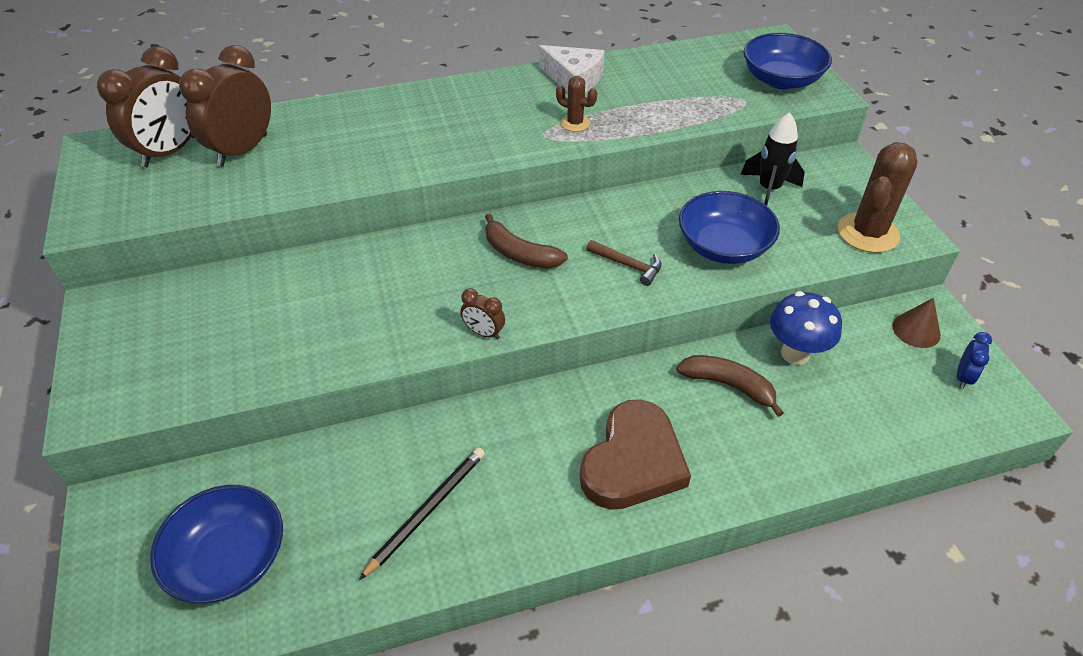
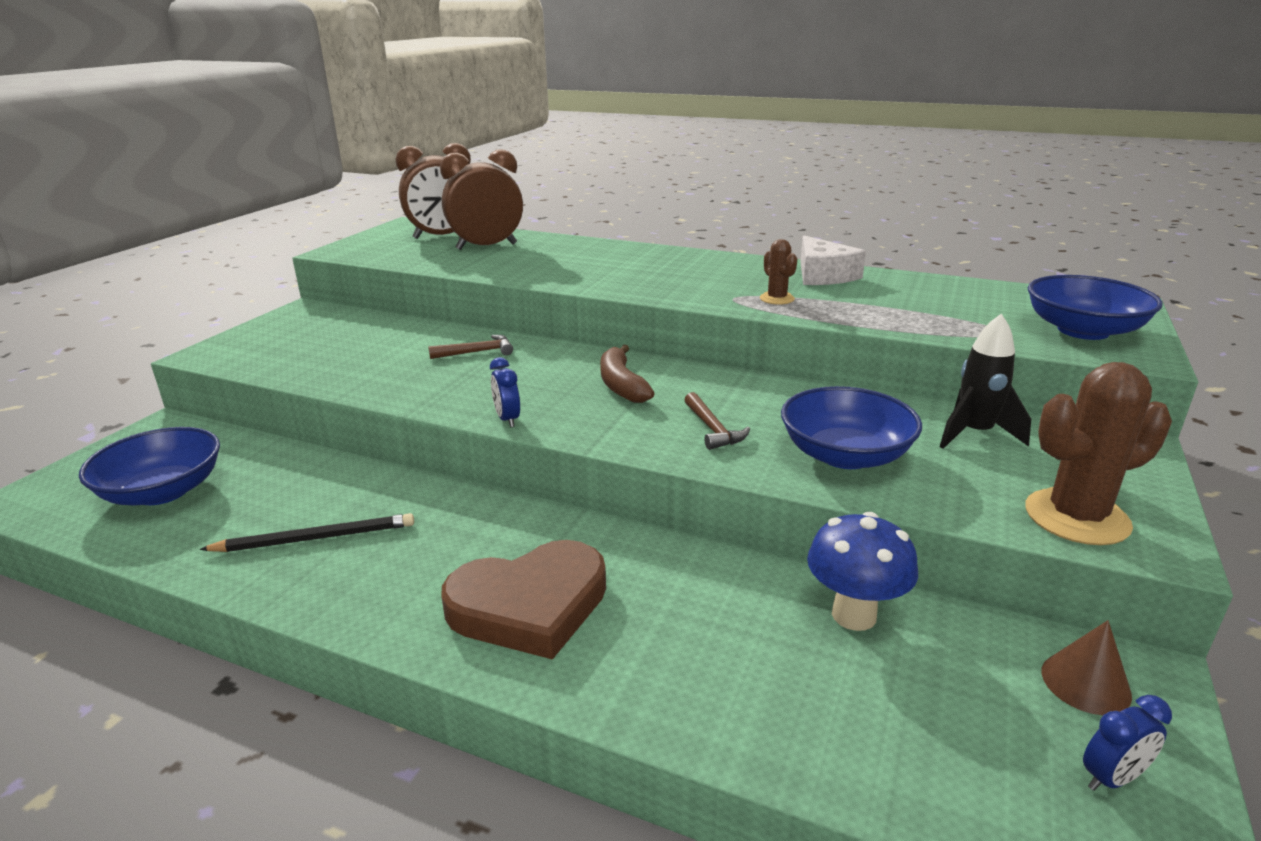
camera: 40 degrees right, 20 degrees down
brown clock [460,288,505,339] -> blue clock [490,357,520,427]
brown banana [676,355,784,417] -> none
none -> brown hammer [428,335,513,359]

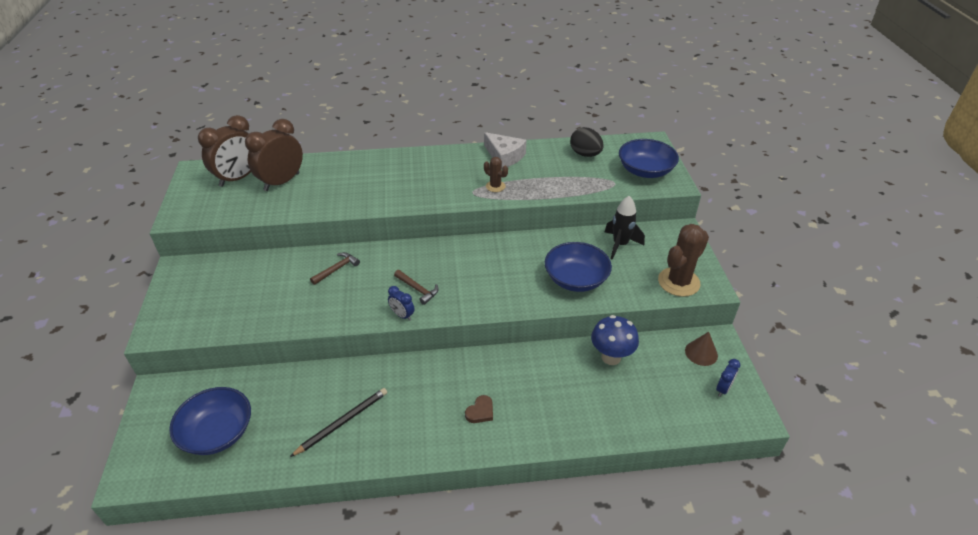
camera: 30 degrees left, 15 degrees up
brown heart [441,540,606,660] -> brown heart [465,395,493,423], size x0.41
brown banana [600,345,655,403] -> none
brown hammer [684,392,750,450] -> brown hammer moved to [394,270,439,305]
none -> black egg [570,127,604,157]

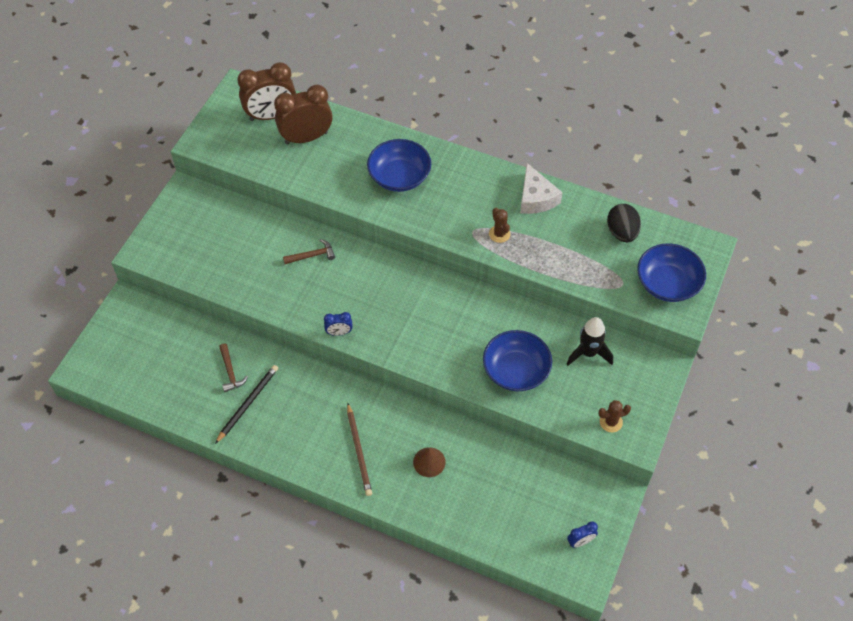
camera: 30 degrees right, 15 degrees up
blue bowl [169,387,251,455] -> blue bowl moved to [367,139,431,192]
black pencil [290,388,387,457] -> black pencil turned 45 degrees counterclockwise [215,365,278,444]
blue clock [388,286,415,321] -> blue clock turned 75 degrees counterclockwise [324,312,353,336]
brown hammer [394,270,439,305] -> brown hammer moved to [219,344,248,392]
brown heart [465,395,493,423] -> brown pencil [347,403,372,496]
blue mushroom [591,315,639,365] -> none
brown cactus [658,224,709,297] -> brown cactus [598,400,631,432], size x0.52
brown cone [685,332,718,366] -> brown cone moved to [413,447,446,477]

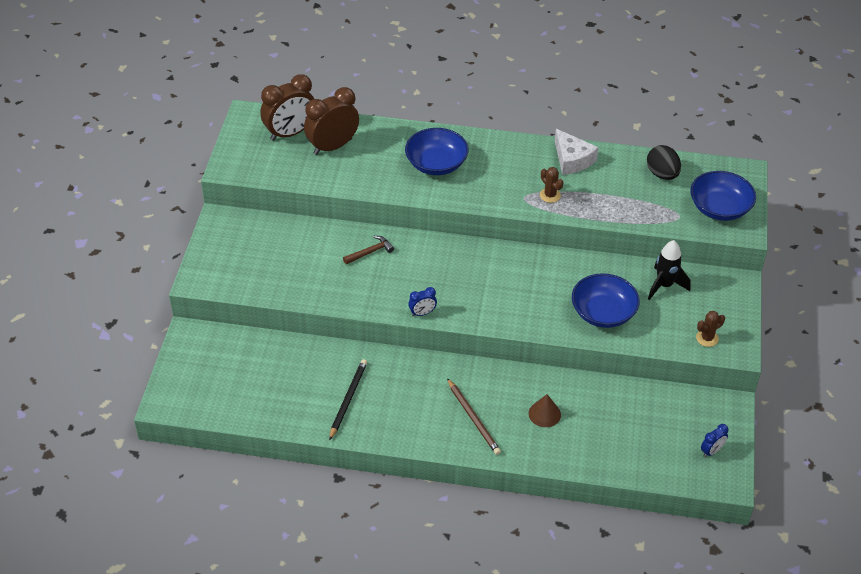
camera: 15 degrees left, 10 degrees down
brown hammer [219,344,248,392] -> none

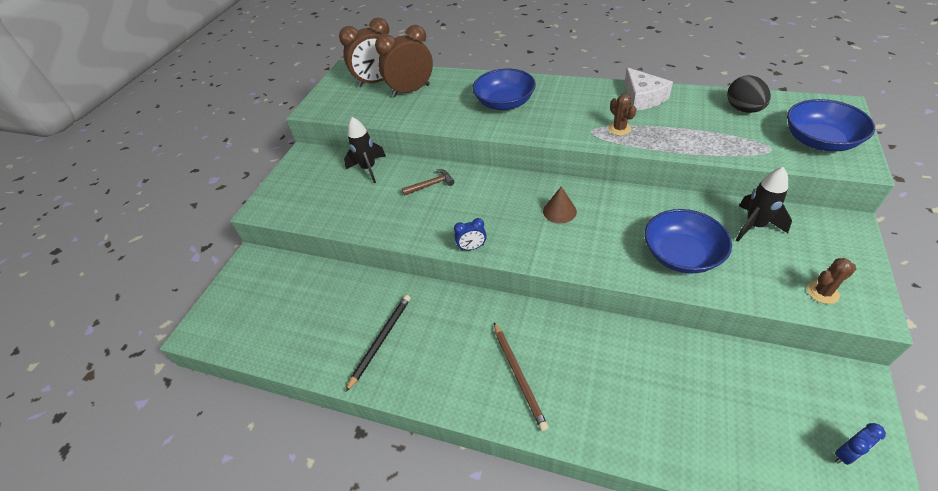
camera: 15 degrees right, 0 degrees up
brown cone [529,394,561,427] -> brown cone moved to [543,187,577,224]
none -> black rocket [344,117,386,183]

